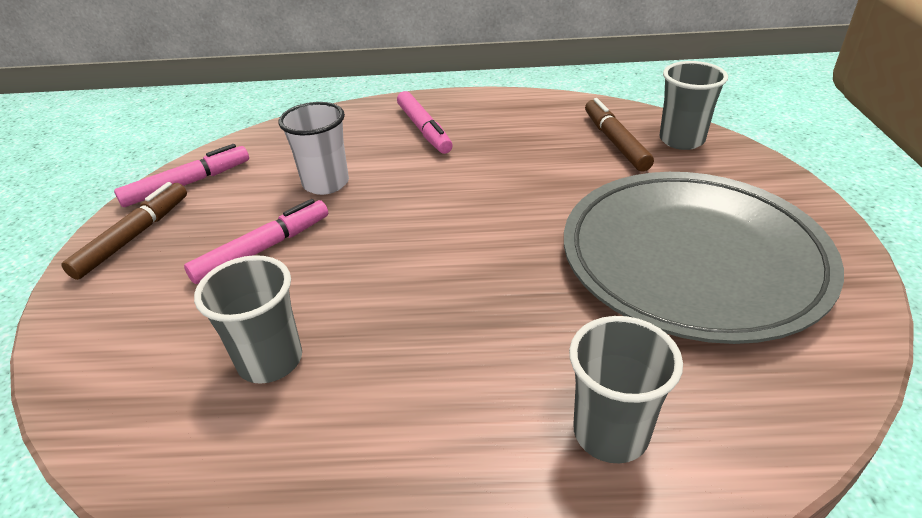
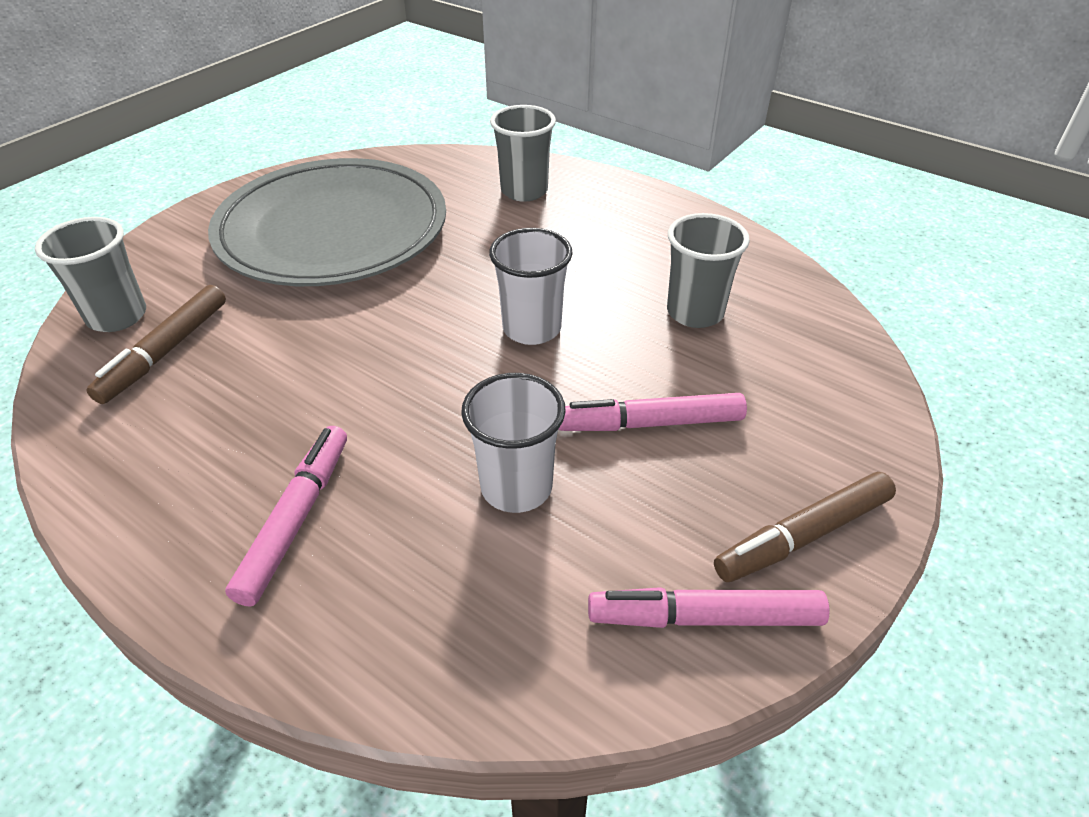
camera: 145 degrees left, 5 degrees up
none -> white cup [489,228,573,345]

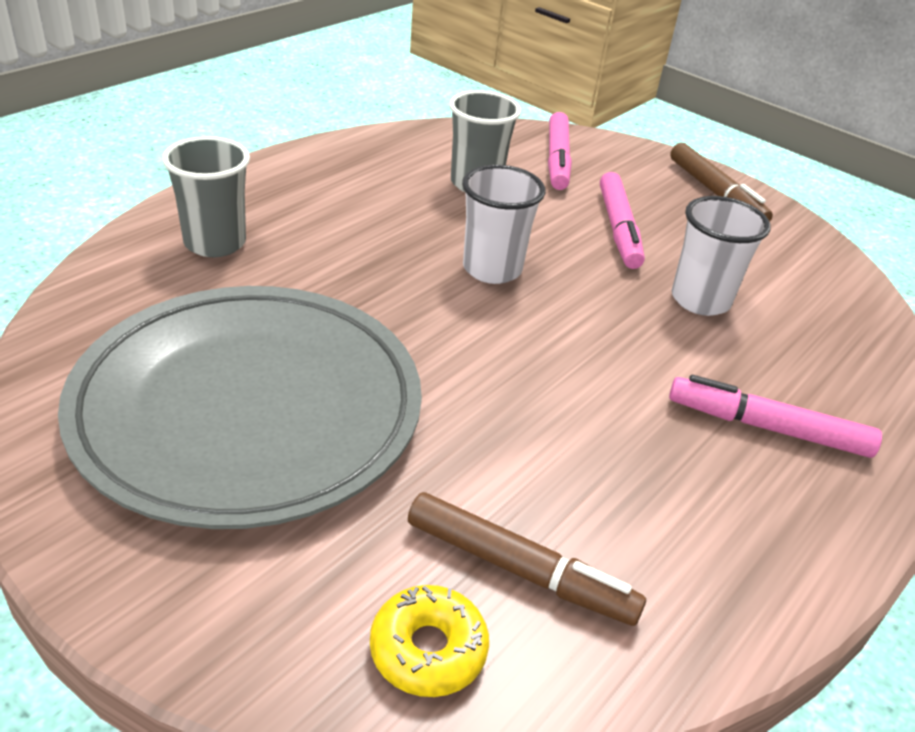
camera: 90 degrees left, 5 degrees down
grey cup [35,217,146,332] -> yellow donut [370,585,489,697]
pink marker [588,587,830,628] -> pink marker moved to [548,112,572,190]

